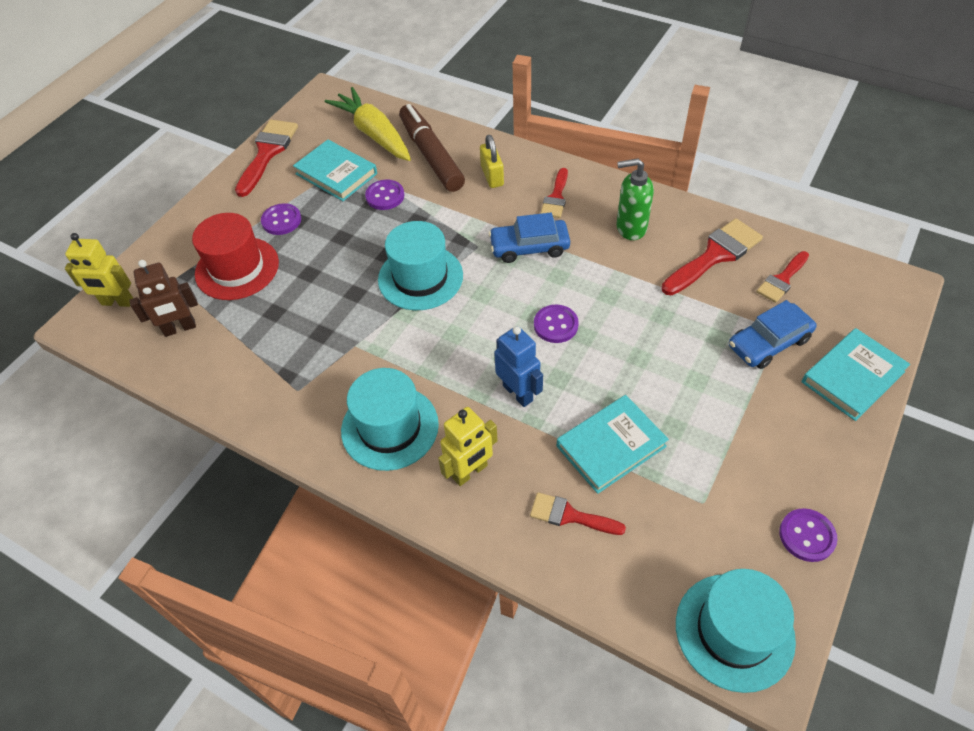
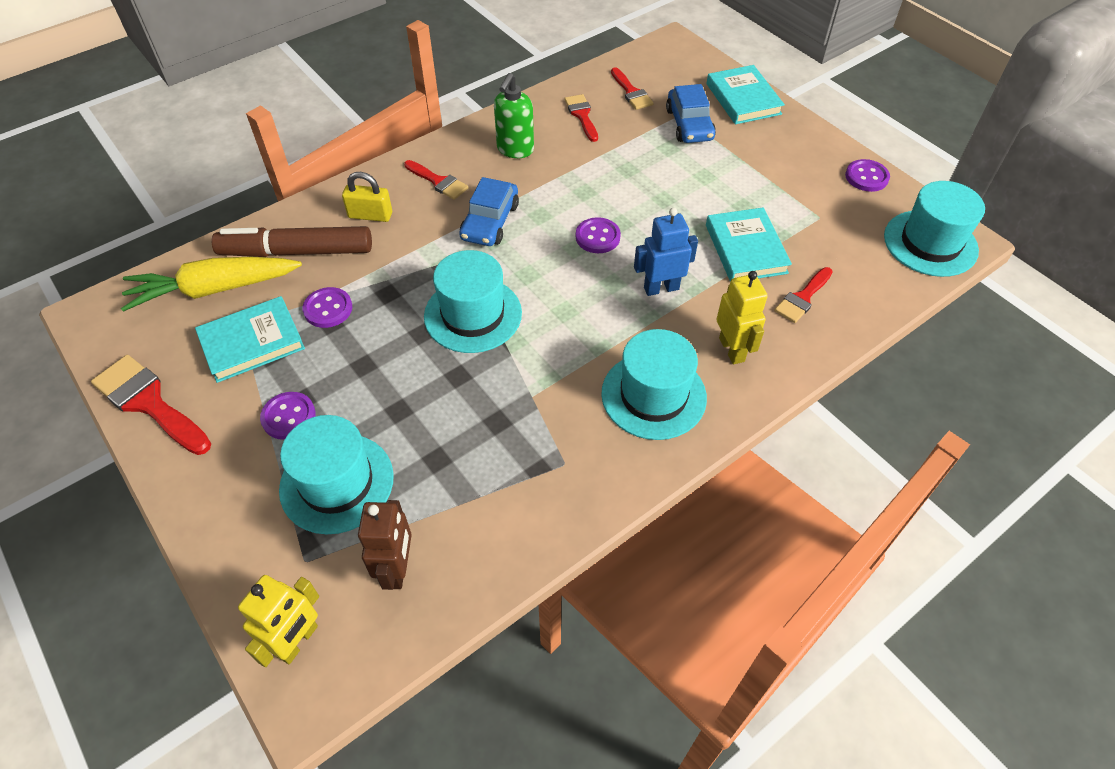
camera: 70 degrees left, 0 degrees up
red hat [192,213,279,300] -> turquoise hat [279,415,394,534]
red brush [661,218,763,295] -> red brush [564,94,598,142], size x0.61

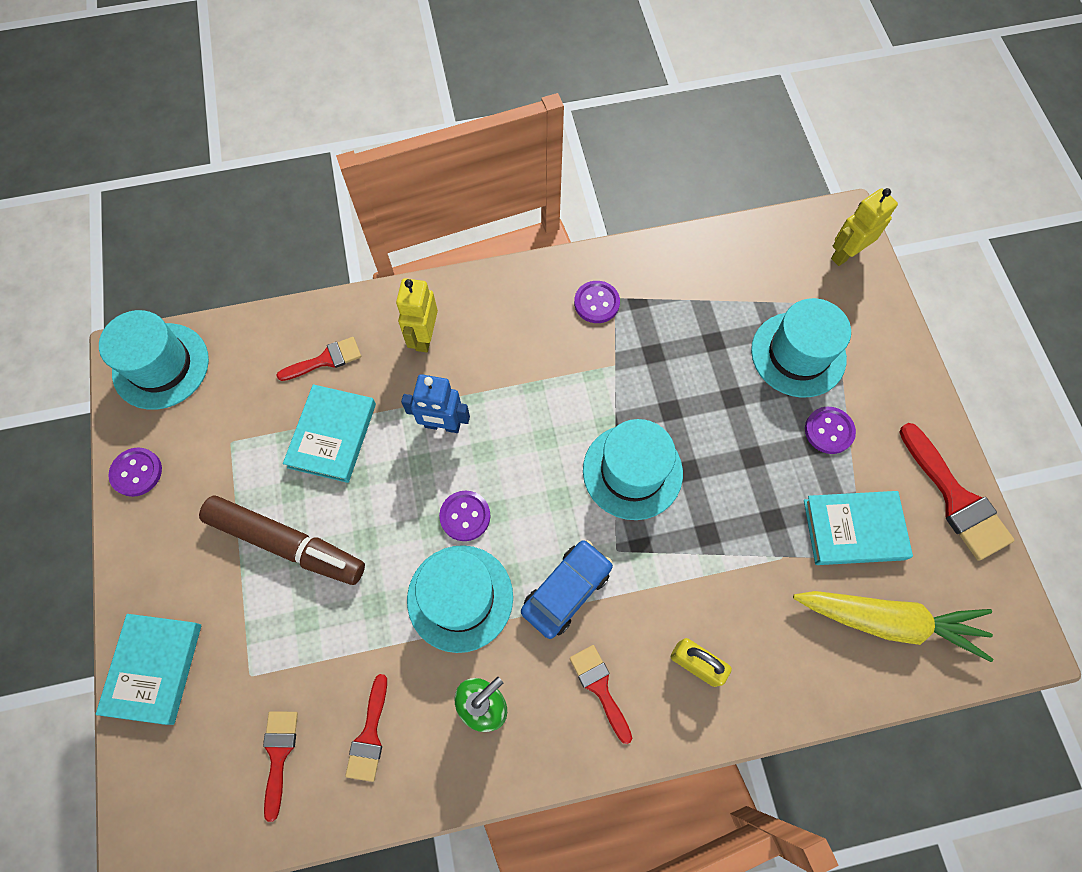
camera: 155 degrees left, 15 degrees up
brown marker [212,226,372,257] -> brown marker moved to [199,496,365,585]
purple button [302,287,352,328] -> purple button moved to [574,281,620,323]
brown robot [358,500,412,590] -> none
turquoise hat [601,329,707,440] -> turquoise hat moved to [407,545,513,653]
blue car [666,84,716,143] -> none

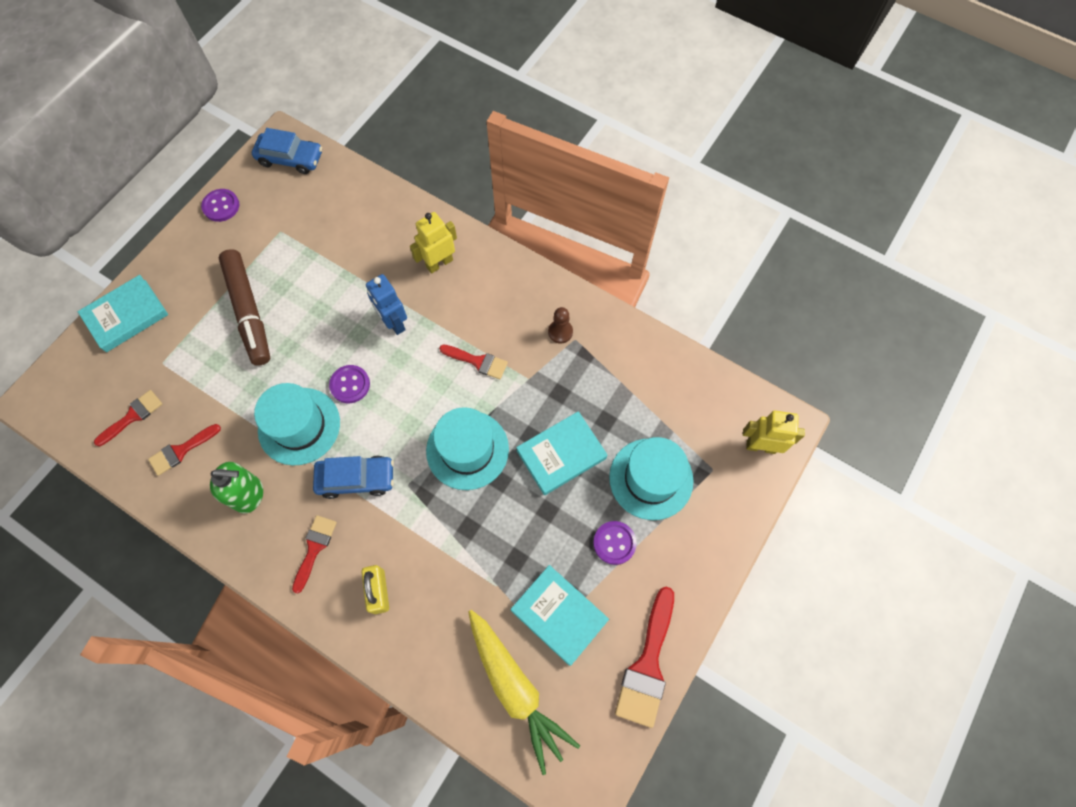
camera: 45 degrees right, 0 degrees up
turquoise hat [99,310,209,410] -> blue car [252,128,322,174]
red brush [276,337,361,381] -> red brush moved to [439,345,508,379]
turquoise book [283,384,376,483] -> turquoise book moved to [516,411,607,495]
purple button [574,281,620,323] -> brown pawn [548,307,573,343]

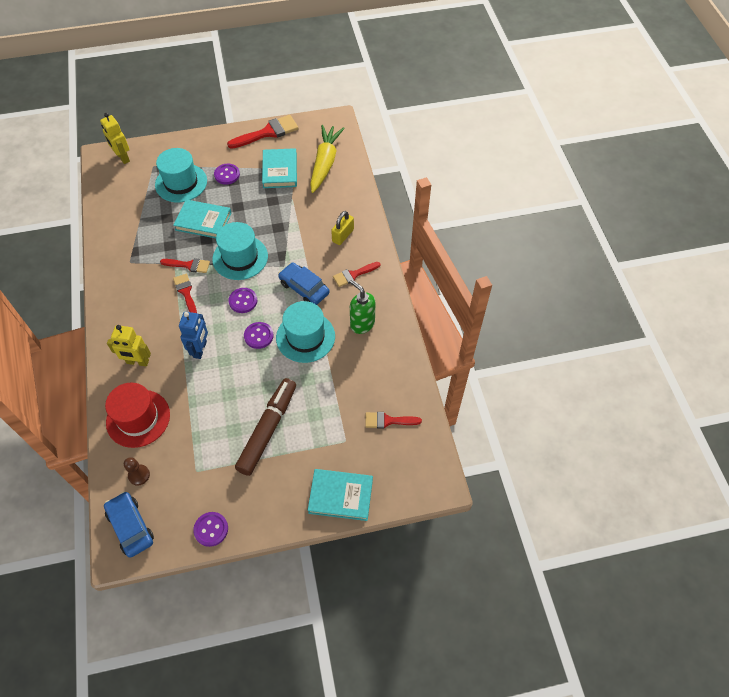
camera: 135 degrees left, 10 degrees down
red brush [148,424,221,476] -> red brush moved to [160,258,210,273]
brown pawn [548,307,573,343] -> brown pawn moved to [124,457,150,486]
none -> red hat [105,383,170,448]
none -> purple button [228,288,257,313]

